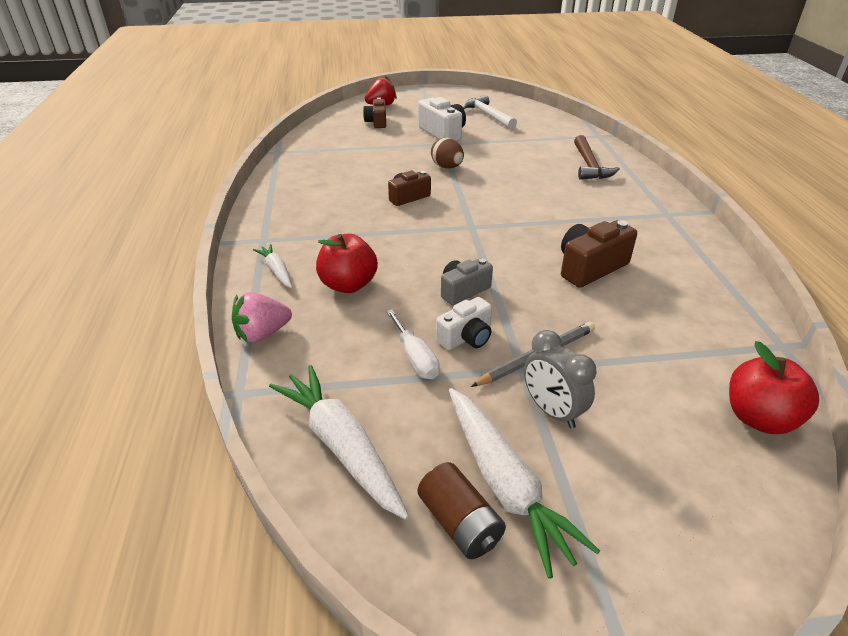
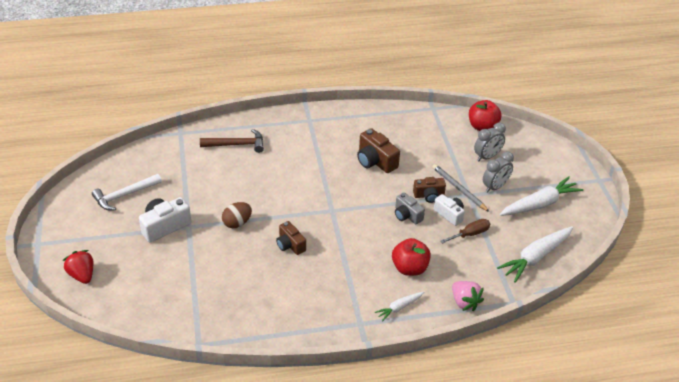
camera: 95 degrees left, 5 degrees up
brown camera [363,97,386,128] -> brown camera moved to [413,177,446,203]
white screwdriver [386,309,440,379] -> brown screwdriver [440,219,490,244]
brown battery [418,462,506,559] -> none
none -> grey clock [474,123,506,161]

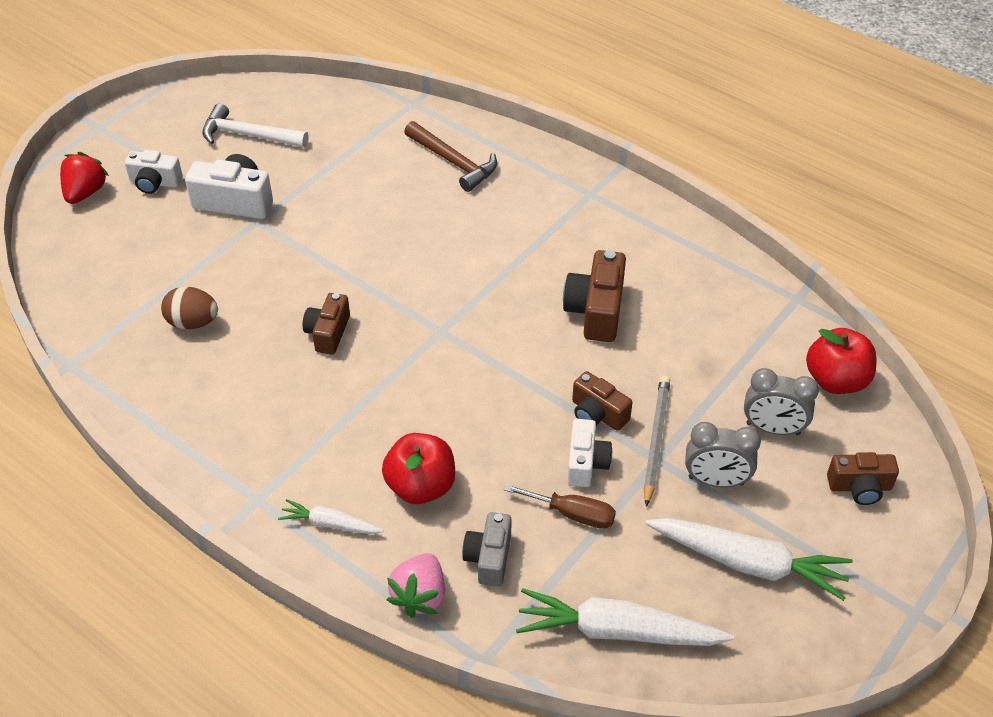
camera: 50 degrees right, 5 degrees up
brown egg [222,202,252,228] -> brown egg moved to [161,287,218,330]
grey camera [395,192,425,224] -> grey camera moved to [462,512,512,587]
none -> white camera [125,150,183,194]
none -> brown camera [827,452,899,505]

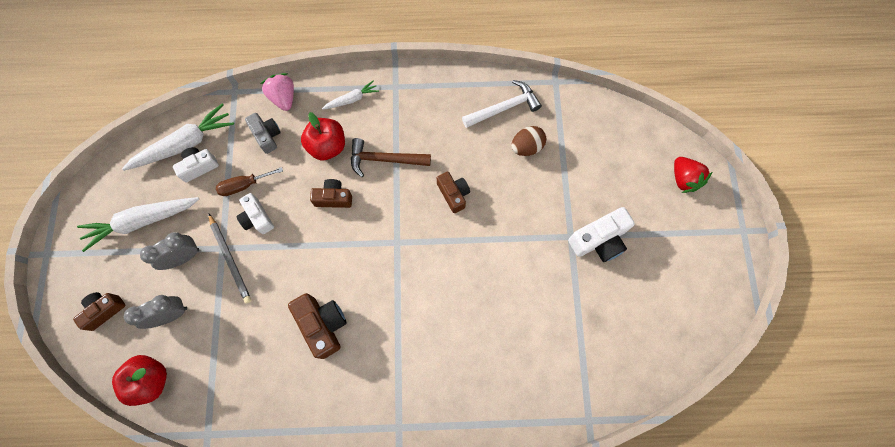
camera: 140 degrees right, 25 degrees up
white camera [125,150,183,194] -> white camera moved to [173,147,219,182]
white hammer [202,103,308,148] -> white hammer moved to [462,80,542,128]
brown hammer [404,121,497,192] -> brown hammer moved to [351,138,431,177]
brown camera [572,371,632,431] -> brown camera moved to [310,179,352,208]

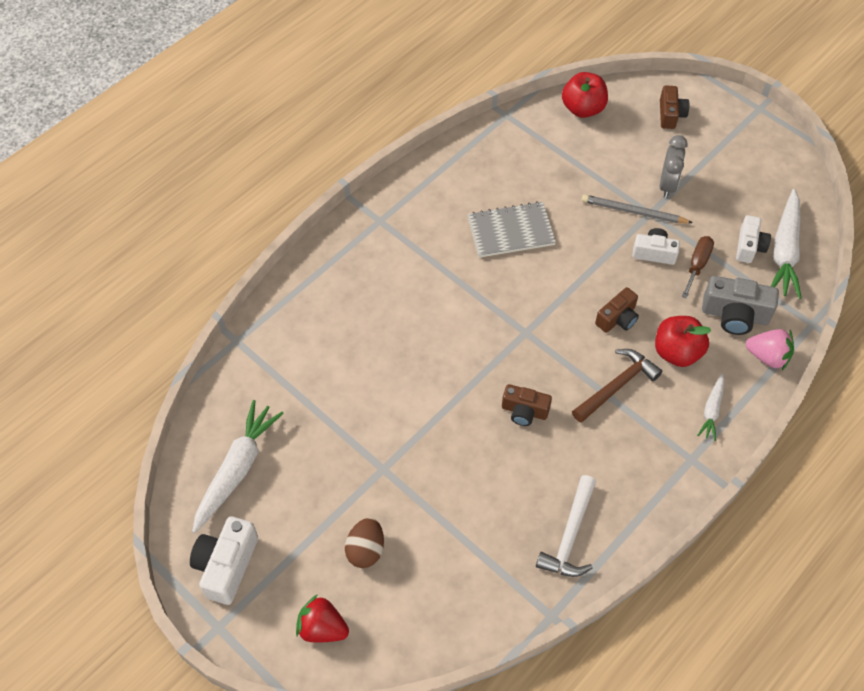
camera: 135 degrees right, 15 degrees down
white carrot [77,197,199,252] -> white carrot moved to [192,400,284,533]
grey clock [124,295,187,329] -> none
grey camera [245,113,281,154] -> grey camera [702,276,779,335], size x1.51
brown camera [288,293,347,359] -> grey notebook [467,201,556,258]
brown egg [511,126,546,156] -> brown egg moved to [345,518,384,568]
white camera [568,207,635,262] -> white camera moved to [190,516,258,605]

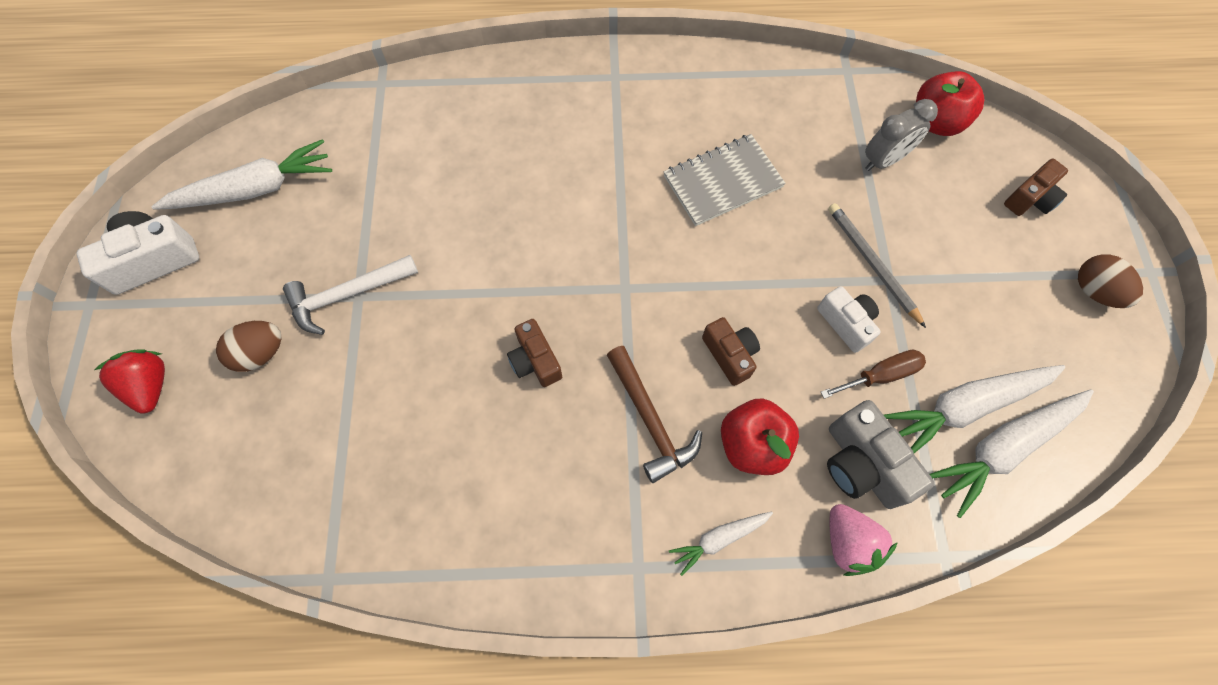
camera: 45 degrees right, 10 degrees up
grey notebook [467,201,556,258] -> grey notebook turned 60 degrees counterclockwise [664,134,786,226]
white hammer [536,475,596,577] -> white hammer moved to [283,255,418,335]
brown hammer [572,349,662,423] -> brown hammer turned 60 degrees clockwise [607,346,702,483]
brown camera [595,287,639,333] -> brown camera turned 120 degrees counterclockwise [702,317,760,386]
grey clock [660,135,688,198] -> grey clock moved to [865,99,938,171]
white camera [736,215,771,263] -> white carrot [884,365,1065,453]
none -> brown egg [1078,254,1143,308]

